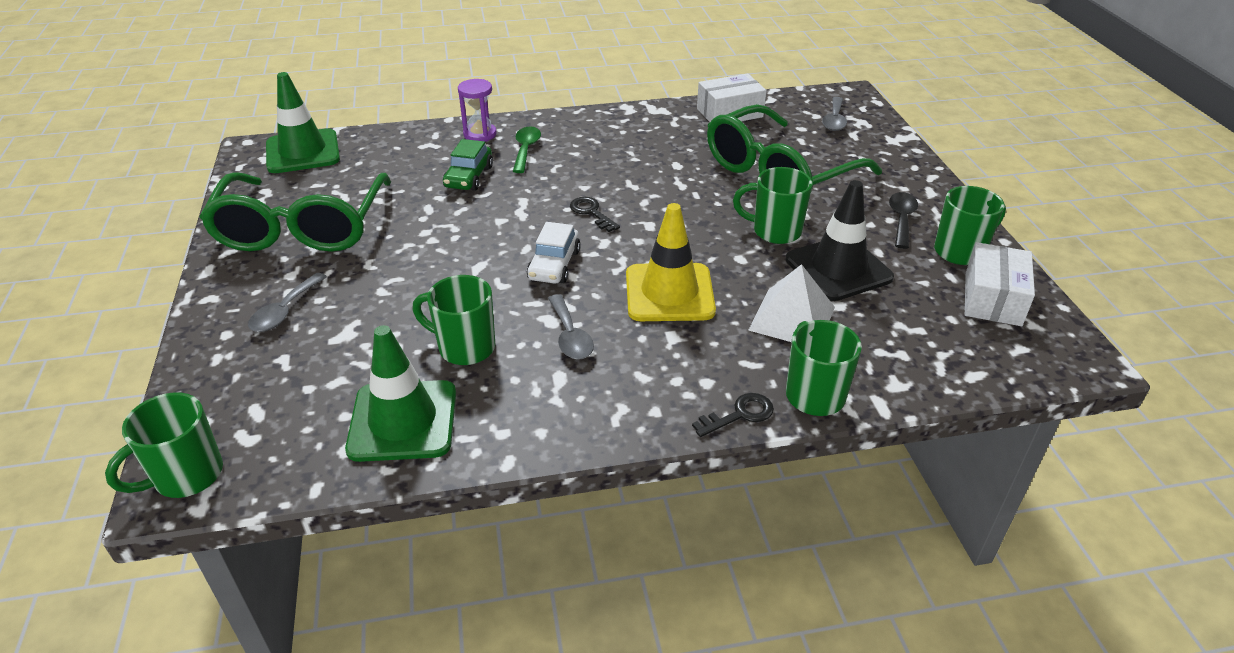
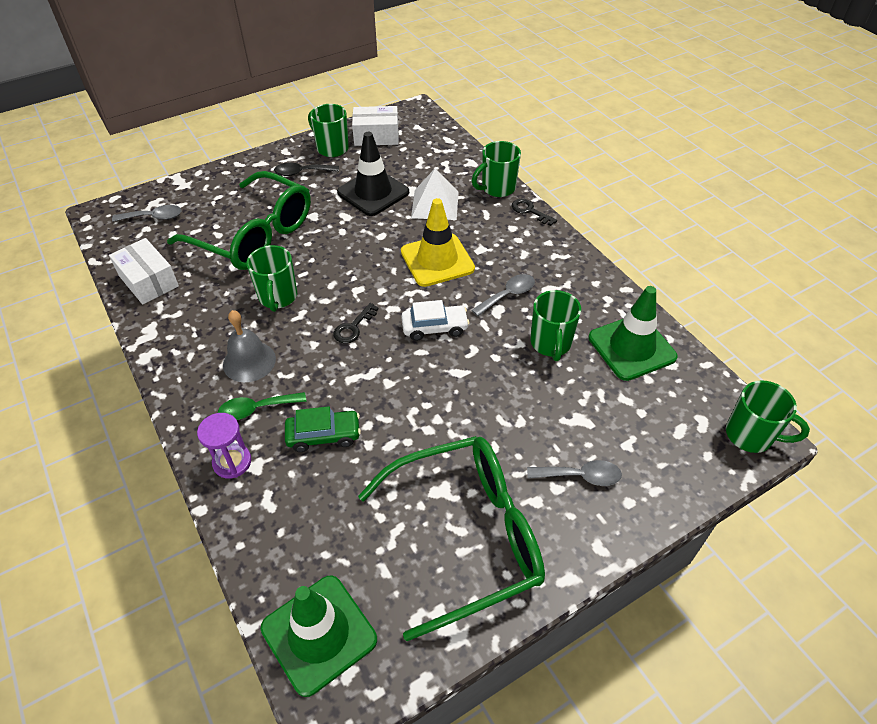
camera: 110 degrees left, 10 degrees up
green mug [733,167,812,244] -> green mug moved to [247,245,297,312]
none -> grey bell [223,310,276,382]

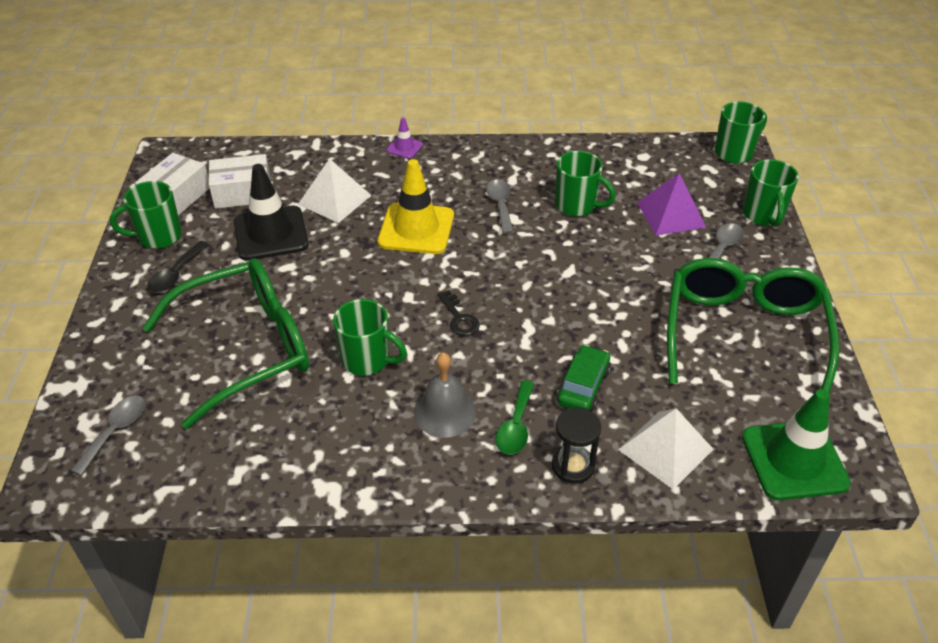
camera: 60 degrees left, 5 degrees down
white box [109,238,179,305] -> white box moved to [209,154,271,209]
purple hourglass [197,413,251,479] -> black hourglass [552,408,601,484]
white car [401,300,469,341] -> none
green mug [472,141,521,197] -> green mug moved to [743,159,799,227]
black key [512,199,557,226] -> purple traffic cone [387,117,423,159]
green traffic cone [589,286,678,381] -> none
none -> white pyramid [618,408,713,490]
none -> purple pyramid [637,173,706,236]

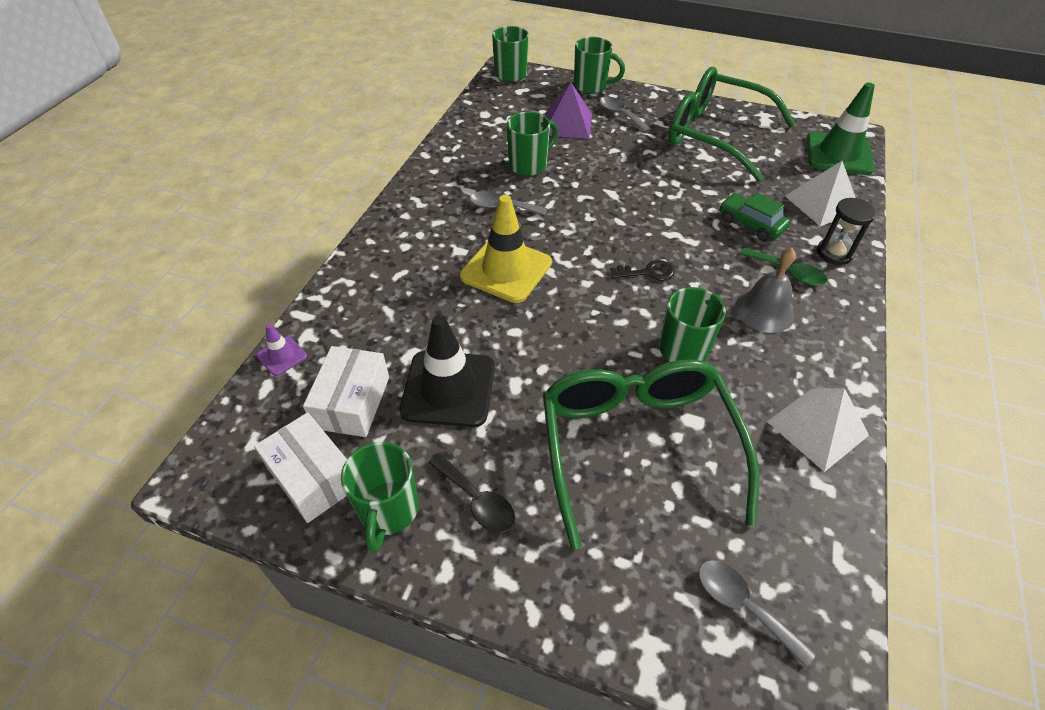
camera: 70 degrees left, 5 degrees up
white pyramid [298,158,371,223] -> white pyramid moved to [767,388,869,472]
purple traffic cone [387,117,423,159] -> purple traffic cone moved to [257,324,307,376]

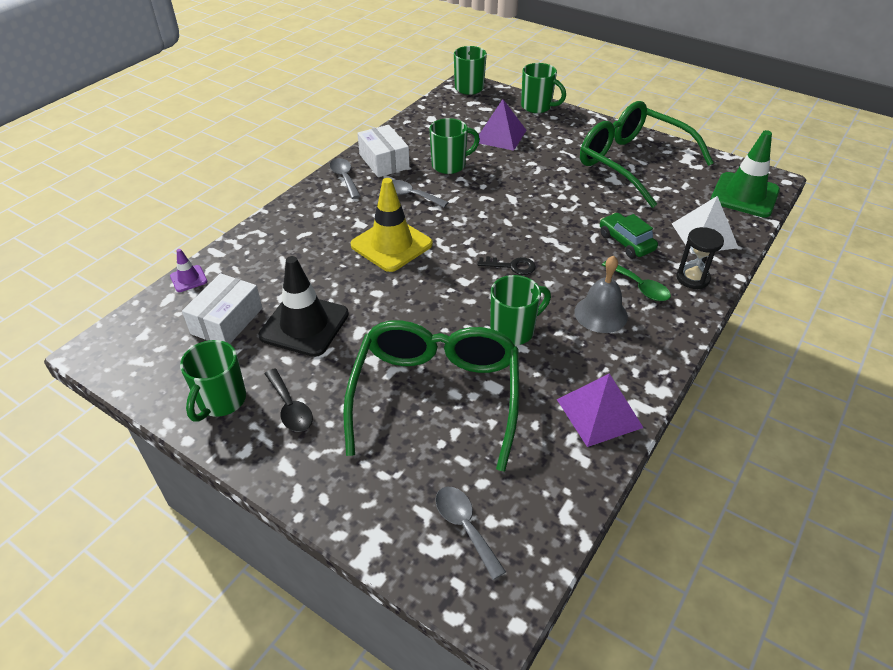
camera: 15 degrees right, 5 degrees down
white box [254,412,347,523] -> white box moved to [357,125,410,177]
grey spoon [600,96,651,132] -> grey spoon moved to [330,158,361,199]
white pyramid [767,388,869,472] -> purple pyramid [557,373,644,447]

